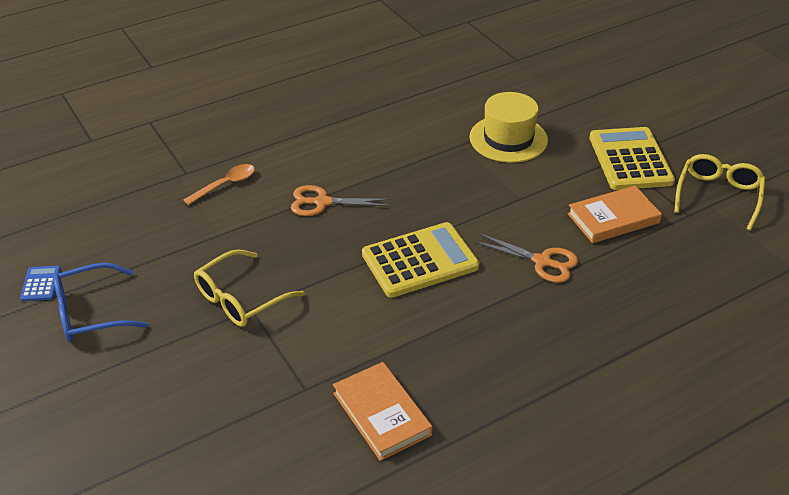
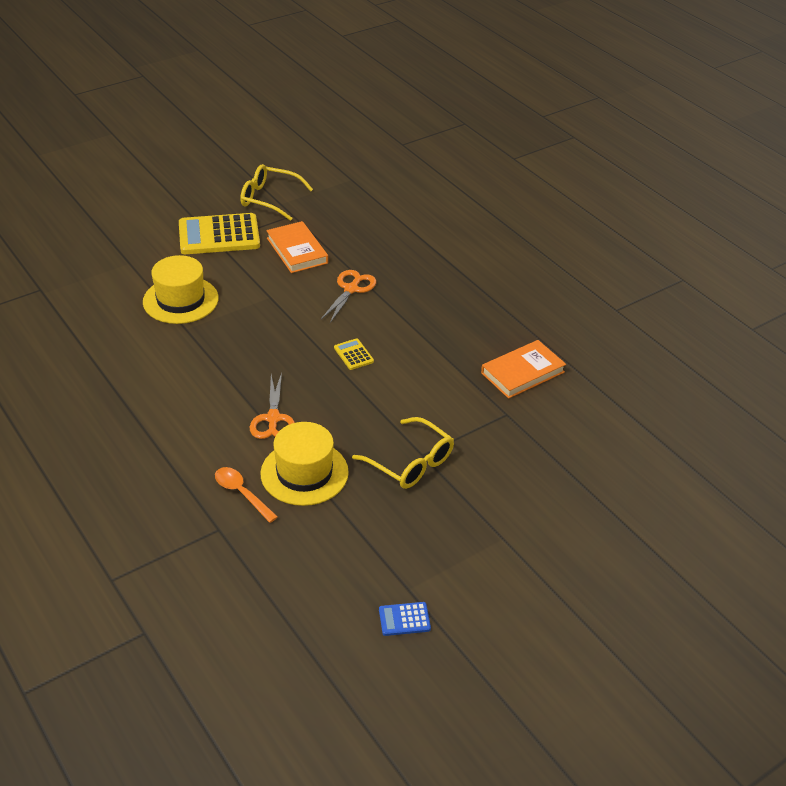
camera: 95 degrees left, 0 degrees up
blue glasses [53,263,148,342] -> none
yellow calculator [362,222,479,298] -> yellow calculator [334,338,374,370], size x0.44
none -> yellow hat [261,422,349,506]

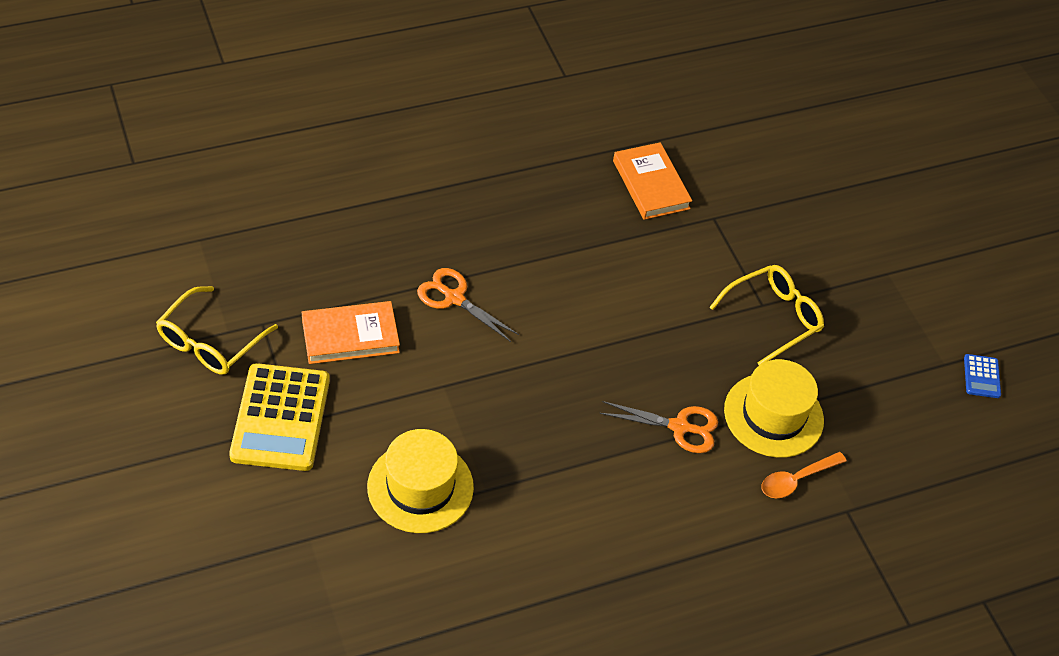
camera: 80 degrees left, 10 degrees up
yellow calculator [334,338,374,370] -> none

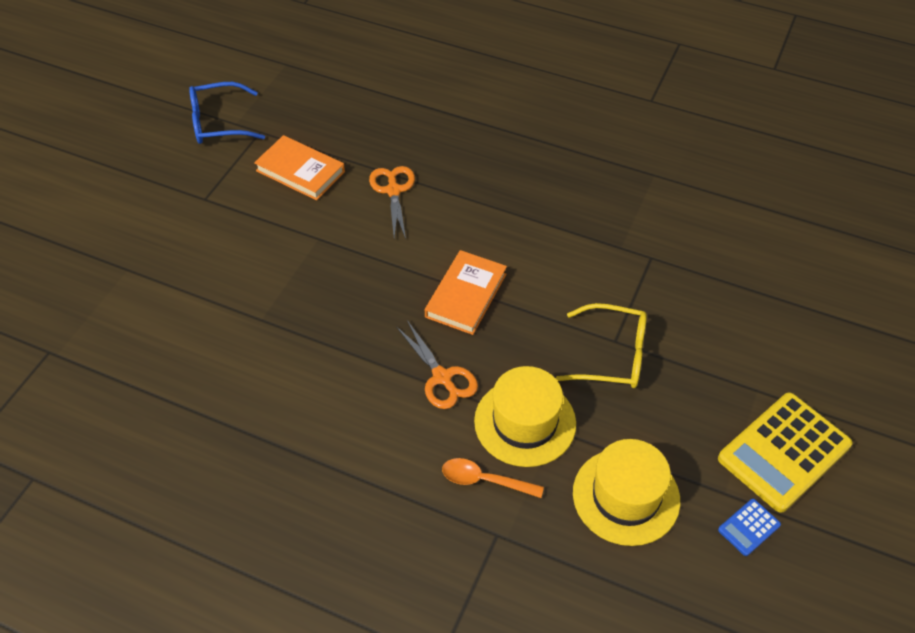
camera: 50 degrees right, 0 degrees up
yellow glasses [156,286,278,375] -> blue glasses [189,82,265,144]
yellow calculator [229,363,330,471] -> yellow calculator moved to [718,392,852,513]
yellow hat [367,429,474,533] -> yellow hat moved to [573,439,680,546]
orange book [613,142,692,220] -> orange book moved to [425,250,507,335]

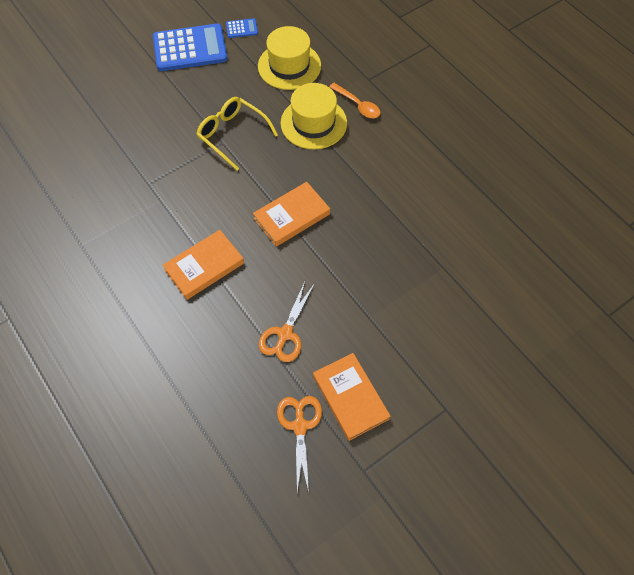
camera: 150 degrees left, 10 degrees up
blue glasses [189,82,265,144] -> none
orange scissors [396,320,478,409] -> orange scissors moved to [277,396,322,493]
yellow calculator [718,392,852,513] -> blue calculator [153,23,228,71]
none -> orange book [163,230,244,300]

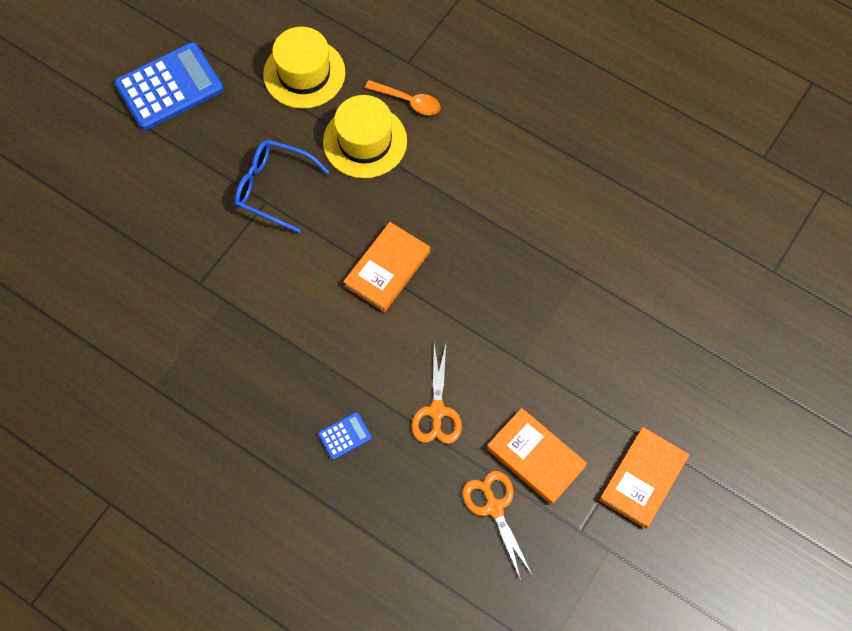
camera: 20 degrees left, 5 degrees up
orange book [163,230,244,300] -> orange book moved to [599,427,689,529]
yellow glasses [196,97,278,171] -> blue glasses [234,140,329,233]
blue calculator [226,18,258,38] -> blue calculator moved to [318,412,372,460]

